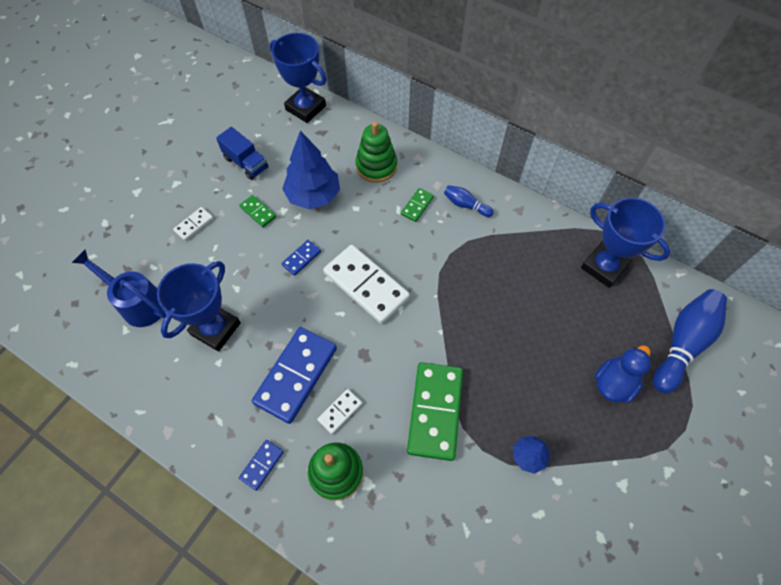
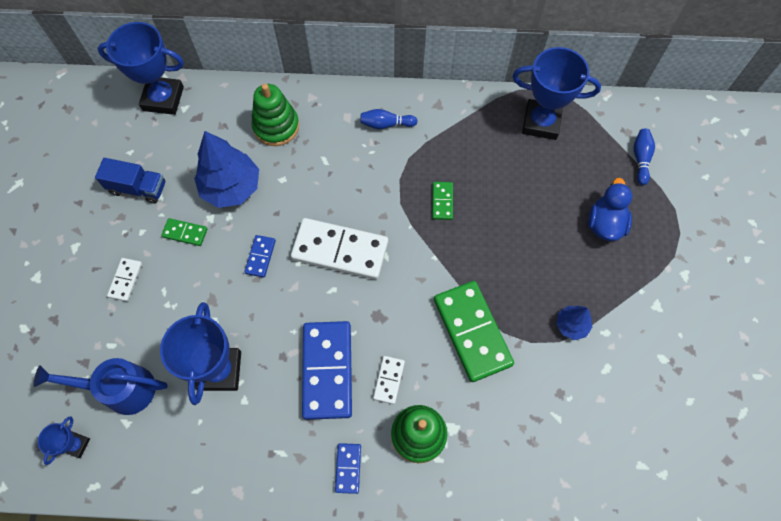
camera: 30 degrees left, 5 degrees up
green domino [401,188,434,222] -> green domino moved to [432,182,453,220]
blue bowling pin [653,289,727,393] -> blue bowling pin [634,129,655,185], size x0.51
none -> blue trophy [38,417,90,465]

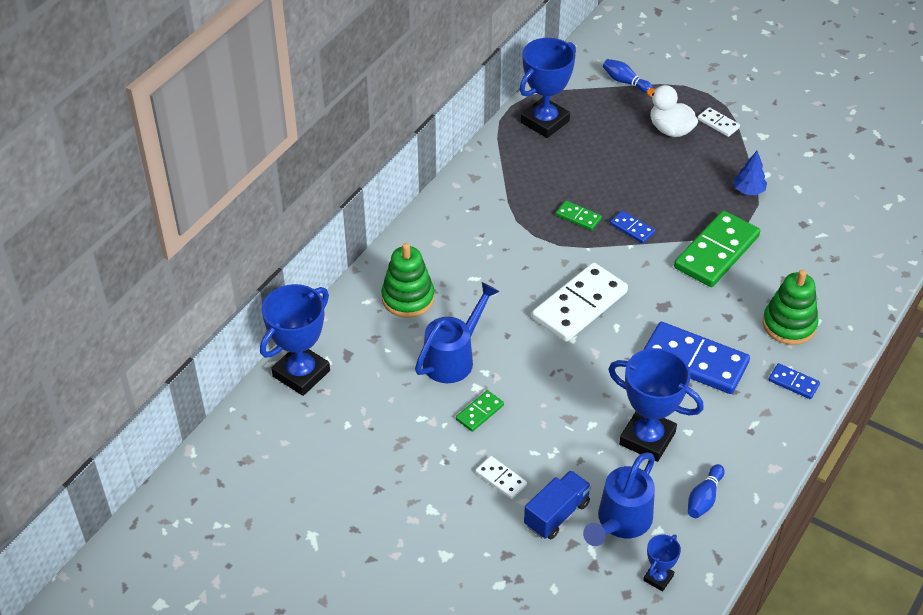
camera: 60 degrees left, 20 degrees down
blue trophy [38,417,90,465] -> blue trophy turned 75 degrees clockwise [643,534,681,592]
blue truck [95,158,165,204] -> blue truck moved to [524,470,591,539]
blue tree [194,131,259,208] -> blue watering can [415,282,499,383]
blue domino [244,235,276,278] -> blue domino moved to [610,211,655,244]
blue bowling pin [360,109,418,129] -> blue bowling pin moved to [688,464,725,518]
white domino [373,356,405,404] -> white domino moved to [697,107,740,137]
green domino [434,281,514,382] -> green domino turned 60 degrees counterclockwise [674,211,760,287]
blue duck [588,178,632,241] -> white duck [646,85,698,137]

